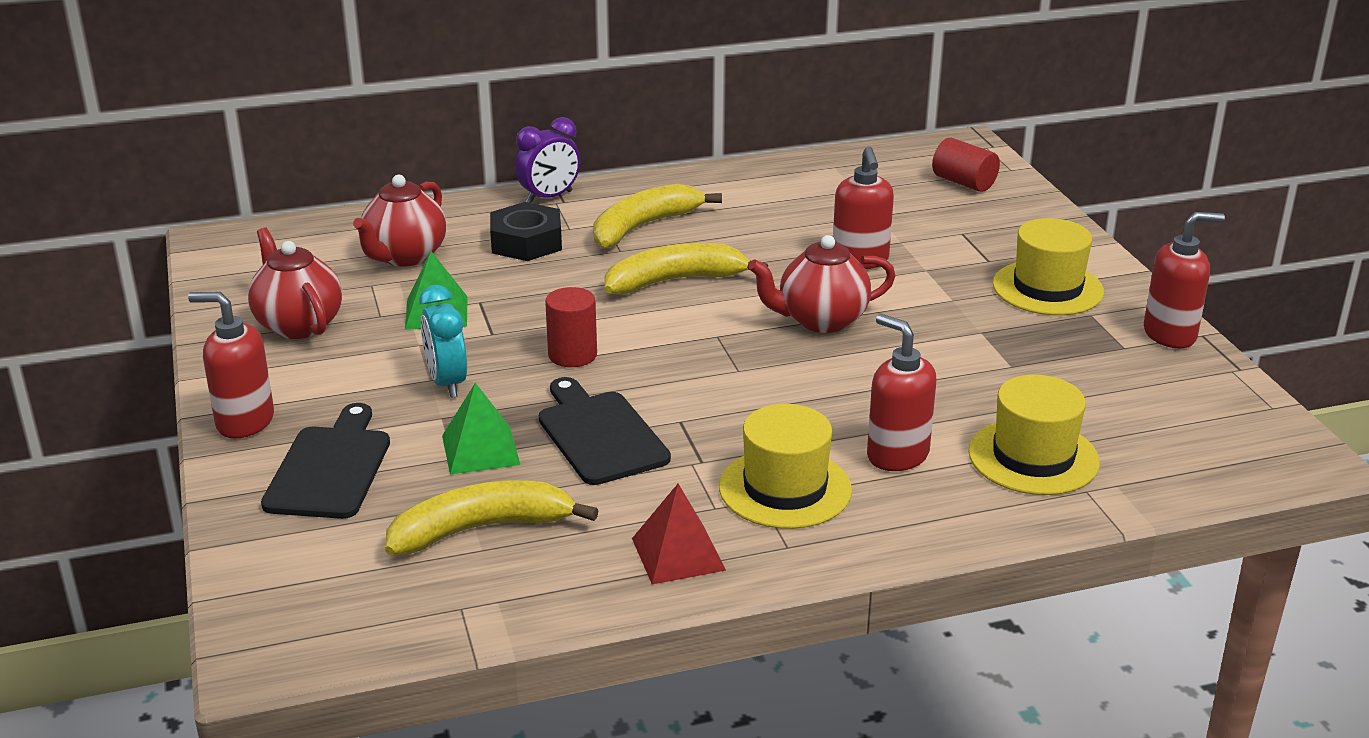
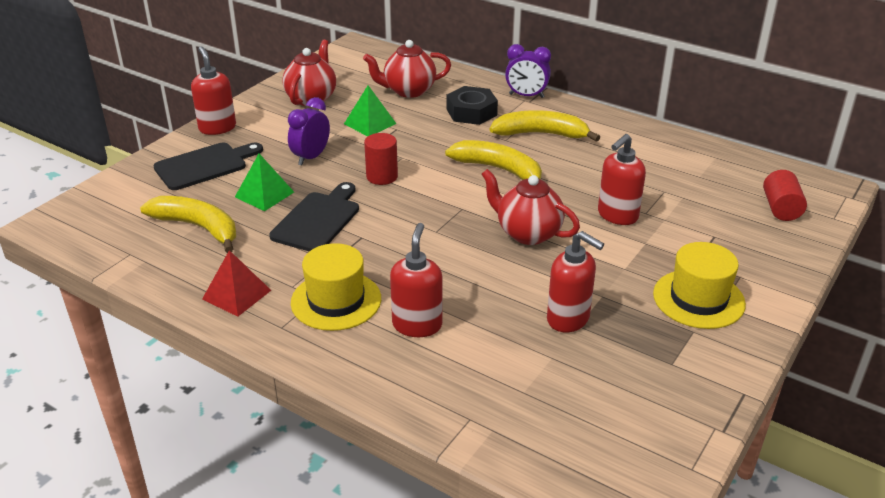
camera: 50 degrees right, 5 degrees up
turquoise clock [419,285,467,398] -> purple clock [288,97,330,165]
yellow hat [968,375,1100,495] -> none
red soap dispenser [1144,212,1225,348] -> red soap dispenser moved to [547,231,604,332]

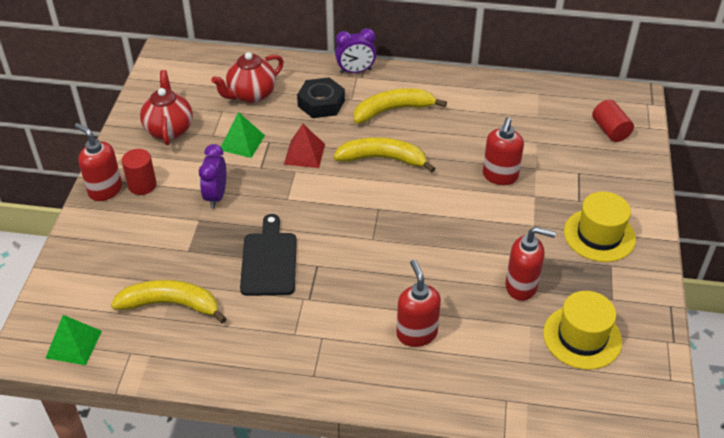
camera: 25 degrees left, 10 degrees up
black cutting board [153,142,263,190] -> none
red pyramid [202,250,271,317] -> red pyramid moved to [284,124,325,168]
green pyramid [235,154,294,211] -> green pyramid moved to [46,315,102,365]
yellow hat [291,243,381,331] -> yellow hat moved to [543,291,622,370]
red cylinder [364,133,398,185] -> red cylinder moved to [122,149,157,195]
red teapot [482,169,580,245] -> none

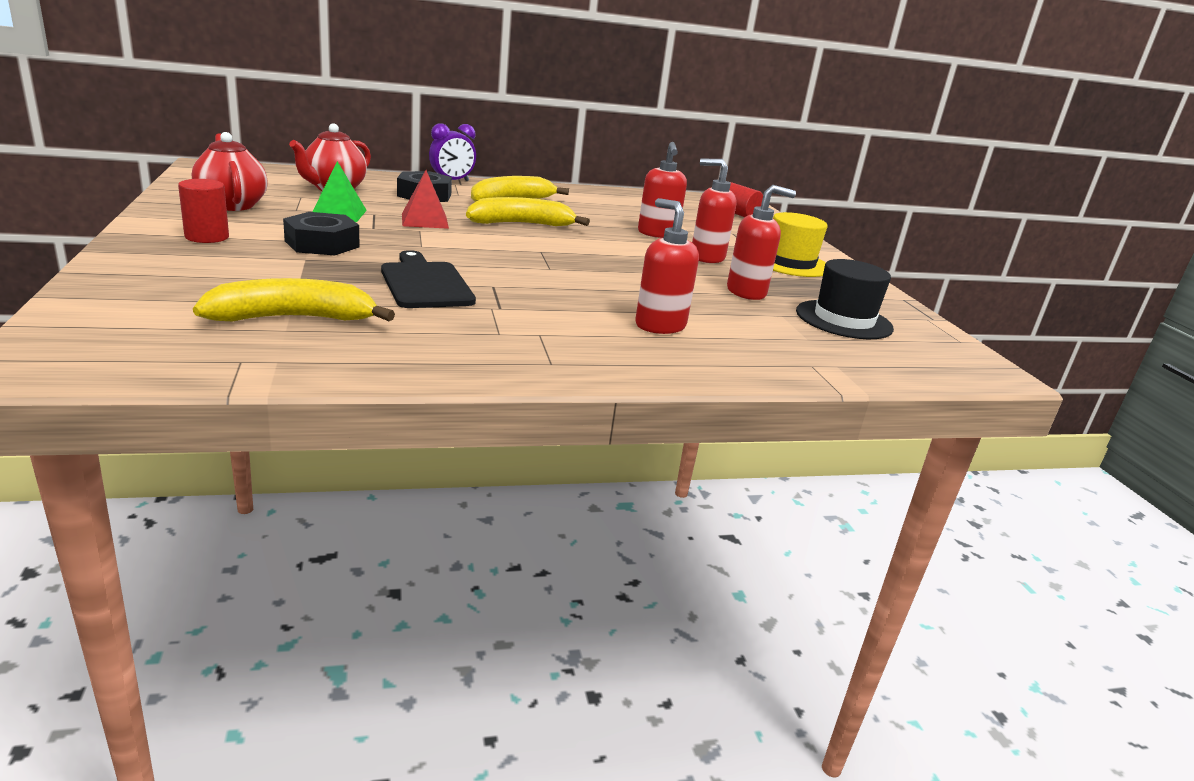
camera: 25 degrees left, 20 degrees down
green pyramid [46,315,102,365] -> none
red soap dispenser [75,123,122,201] -> red soap dispenser moved to [692,159,737,263]
purple clock [199,144,226,209] -> black nut [283,212,360,255]
yellow hat [543,291,622,370] -> black hat [796,259,894,339]

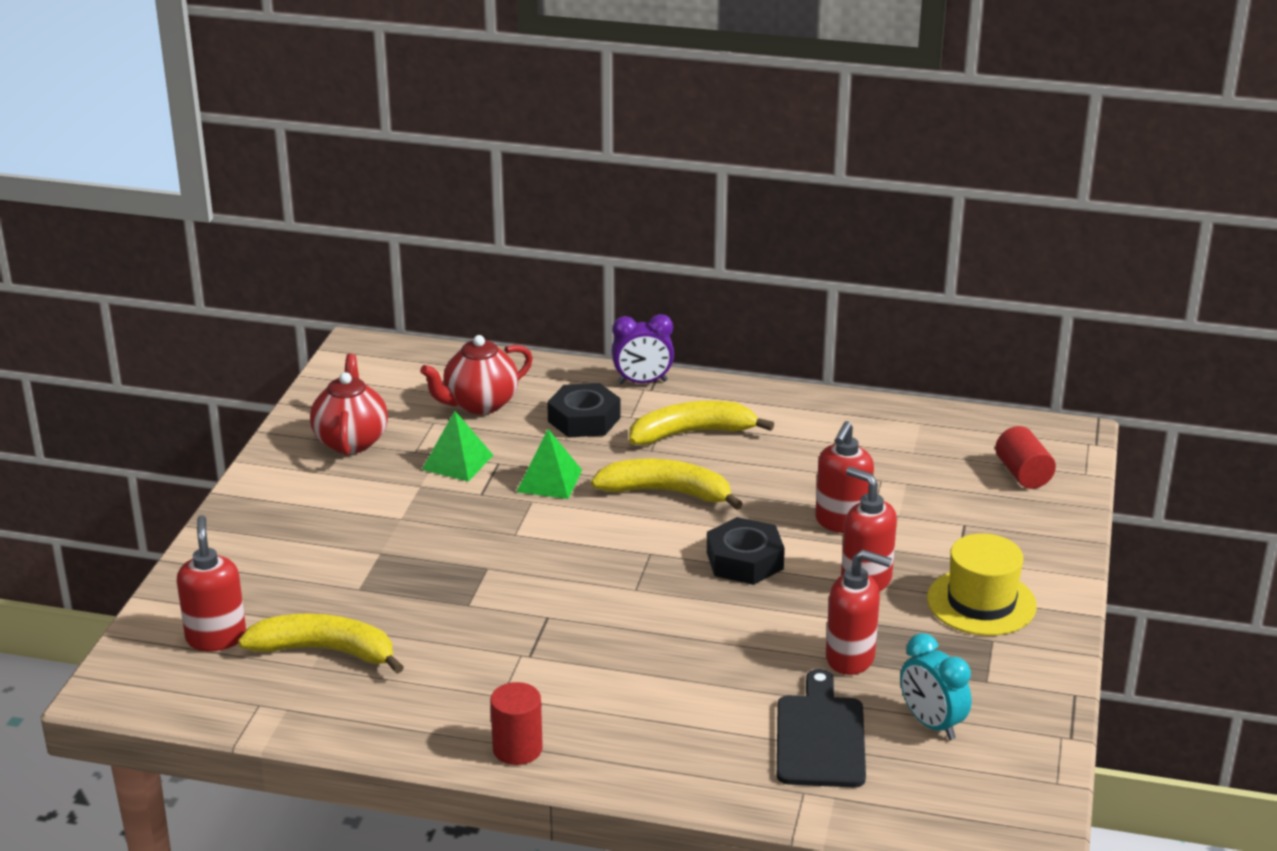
camera: 30 degrees right, 5 degrees up
red cylinder [178,179,229,243] -> red cylinder moved to [490,682,543,765]
black nut [283,212,360,255] -> black nut moved to [707,517,785,585]
black cutting board [381,250,476,308] -> black cutting board moved to [777,669,866,787]
red pyramid [402,170,449,229] -> green pyramid [516,429,582,499]
red soap dispenser [635,198,699,334] -> red soap dispenser moved to [177,515,246,651]
black hat [796,259,894,339] -> turquoise clock [900,633,972,740]

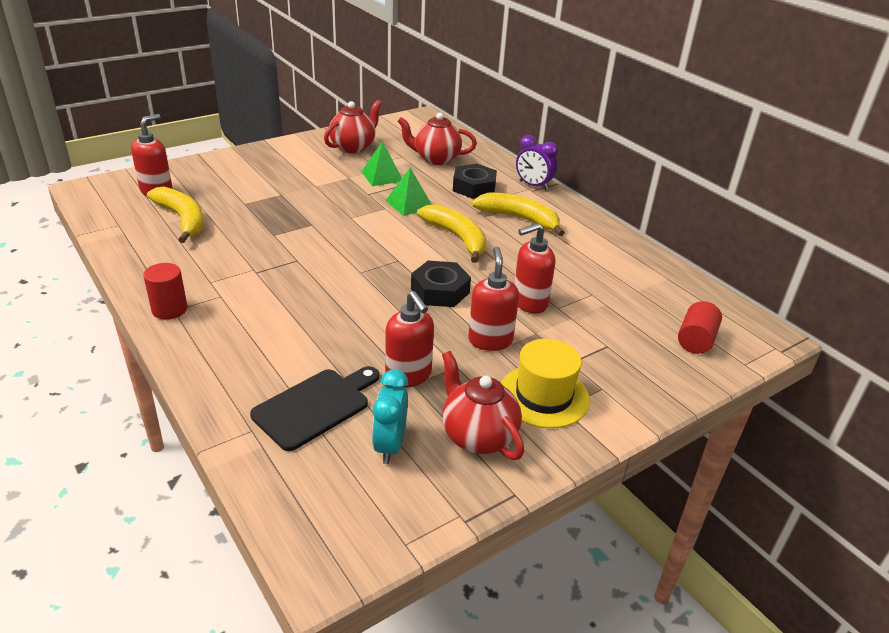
camera: 40 degrees right, 5 degrees up
none -> red teapot [442,351,524,460]

